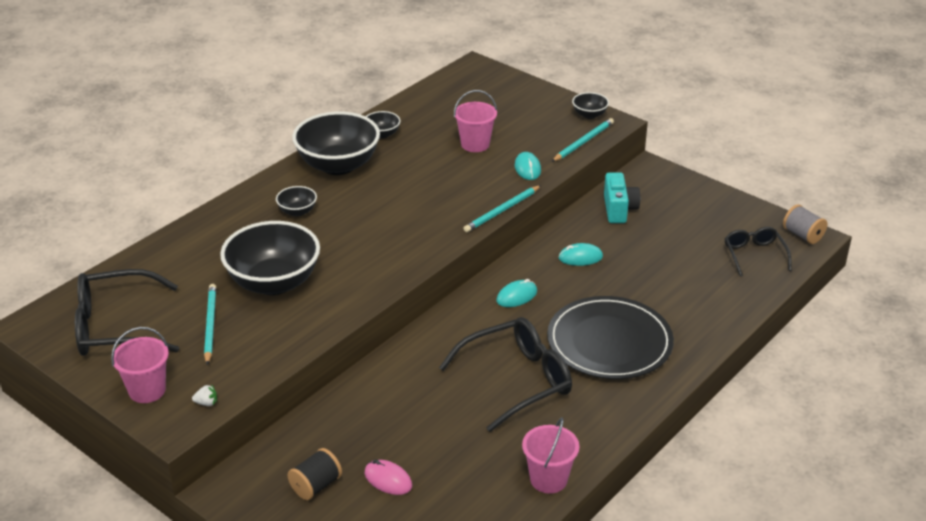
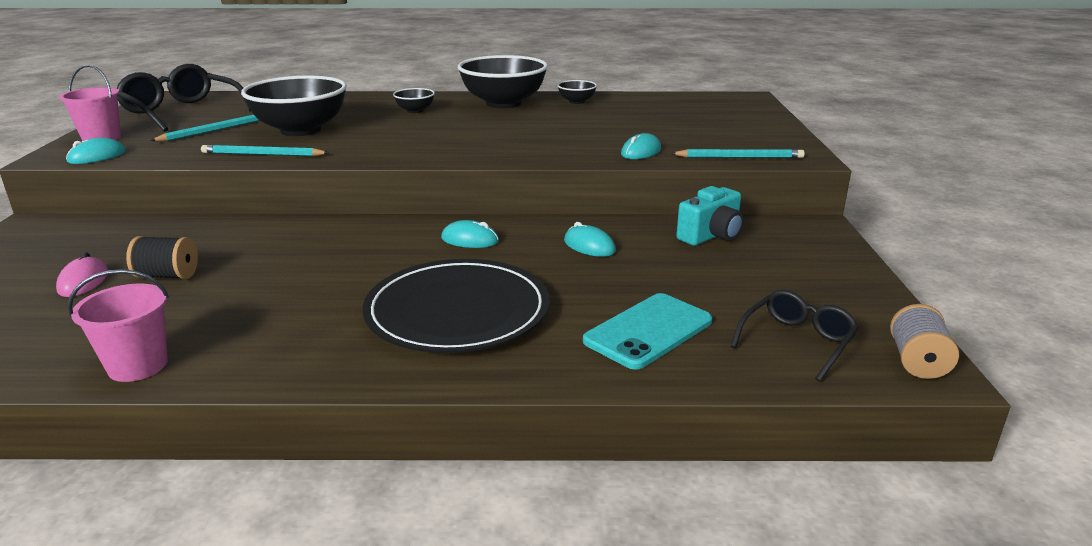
camera: 50 degrees right, 10 degrees down
white strawberry [192,384,217,406] -> turquoise mouse [66,138,126,164]
black spool [288,448,342,500] -> black spool moved to [126,236,198,279]
black glasses [439,317,572,432] -> none
pink bucket [454,90,497,152] -> none
turquoise pencil [463,185,541,232] -> turquoise pencil moved to [201,145,329,156]
black bowl [572,92,609,119] -> none
none -> turquoise phone [583,293,712,370]

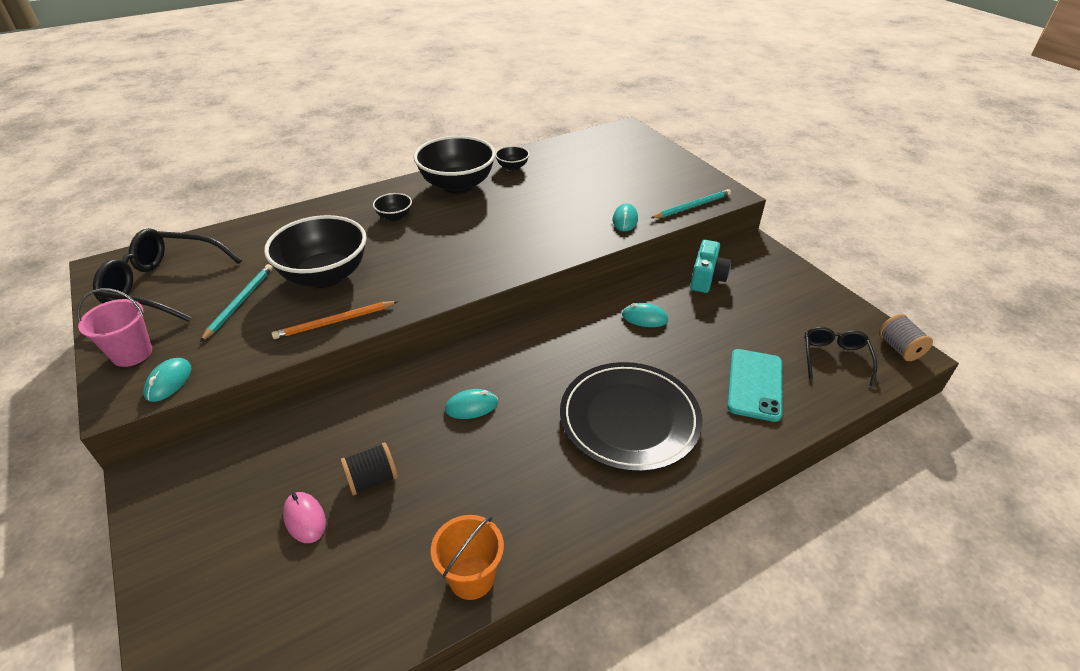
camera: 30 degrees left, 15 degrees up
pink bucket [68,269,169,382] -> orange bucket [431,515,504,600]
turquoise pencil [201,145,329,156] -> orange pencil [271,301,398,339]
turquoise mouse [441,220,499,248] -> turquoise mouse moved to [445,389,498,419]

